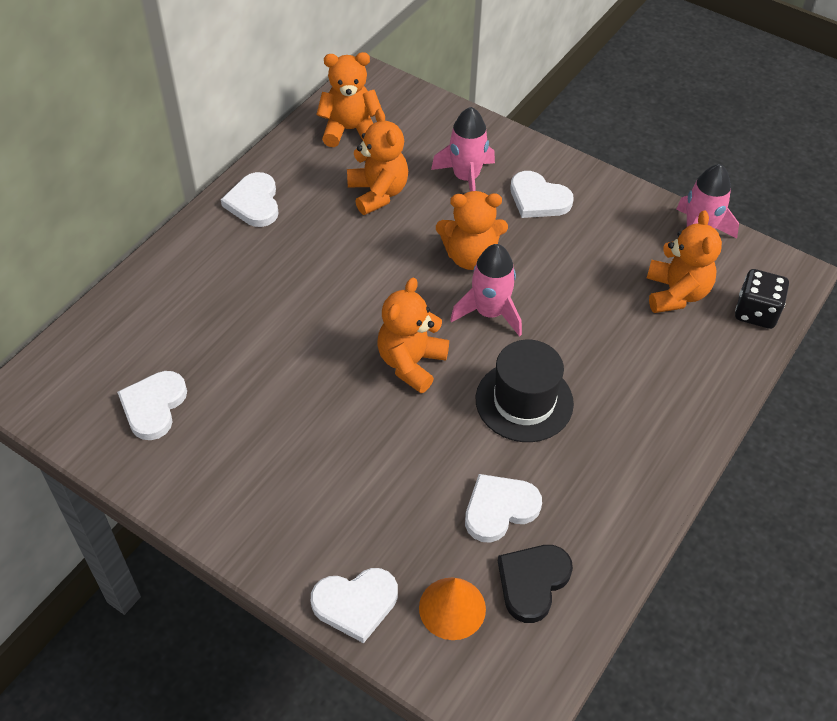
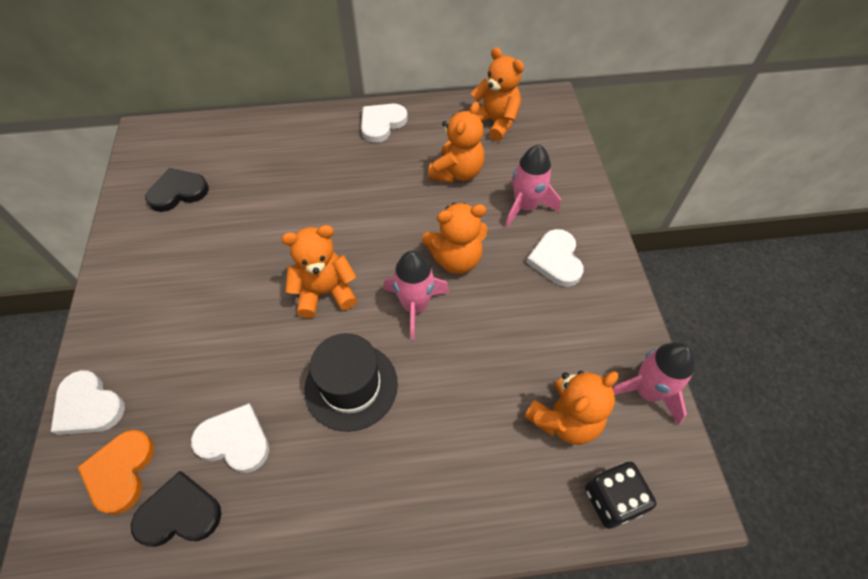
camera: 50 degrees right, 5 degrees up
white heart [117,371,187,440] -> black heart [145,168,209,212]
orange cone [419,578,486,640] -> orange heart [77,430,154,515]
orange teddy bear [436,191,508,270] -> orange teddy bear turned 60 degrees counterclockwise [422,203,488,274]

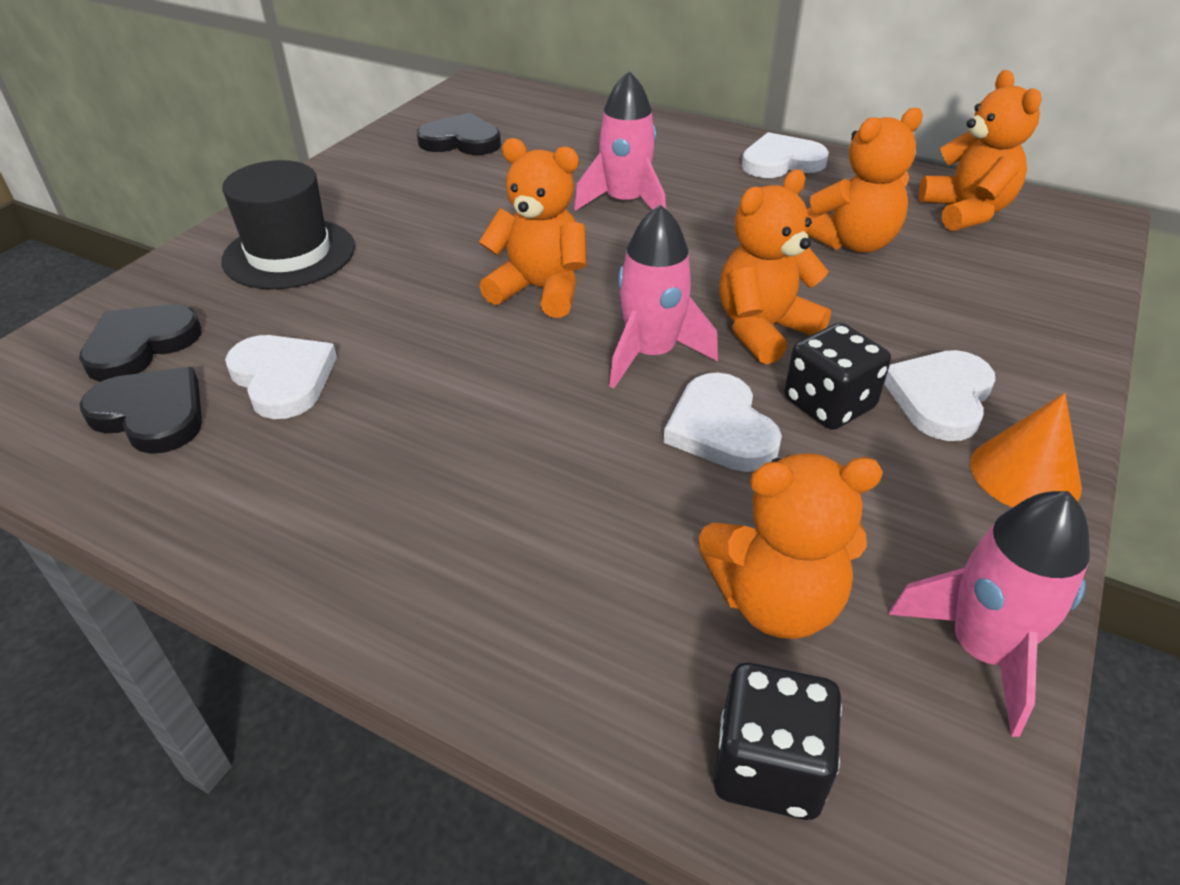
camera: 35 degrees right, 15 degrees down
white heart [51,370,125,435] -> white heart moved to [663,373,782,472]
orange heart [77,430,154,515] -> black heart [79,304,202,382]
black hat [304,333,398,432] -> black hat moved to [221,160,355,289]
orange teddy bear [422,203,488,274] -> orange teddy bear turned 120 degrees clockwise [719,170,831,364]
pink rocket [505,144,561,228] -> pink rocket moved to [574,71,666,211]
none -> black dice [784,323,891,430]
none -> orange cone [970,393,1082,508]

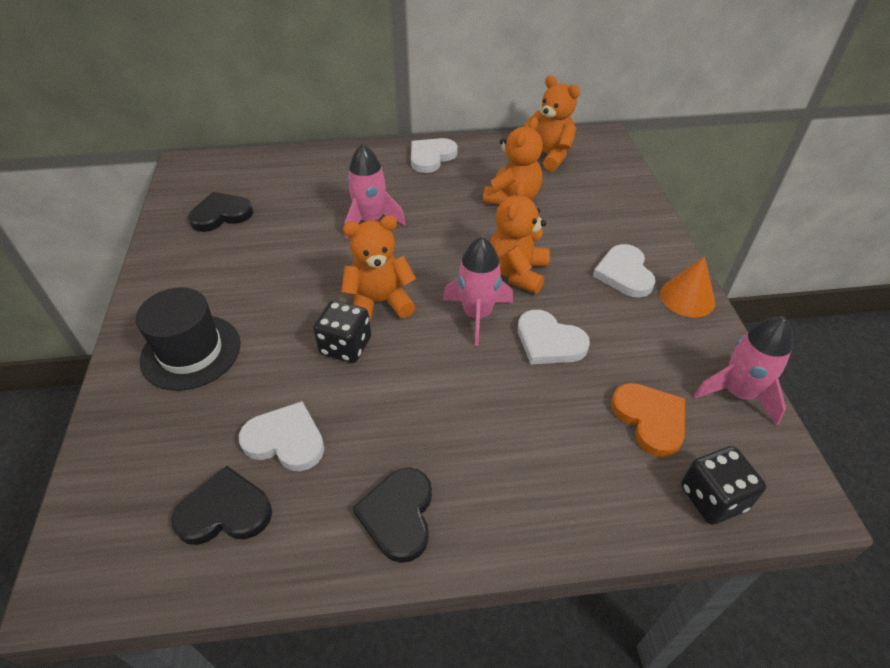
camera: 35 degrees left, 5 degrees up
black heart [79,304,202,382] -> black heart moved to [353,468,432,563]
orange teddy bear [699,453,883,639] -> orange heart [611,383,685,457]
black dice [784,323,891,430] -> black dice moved to [313,300,371,363]

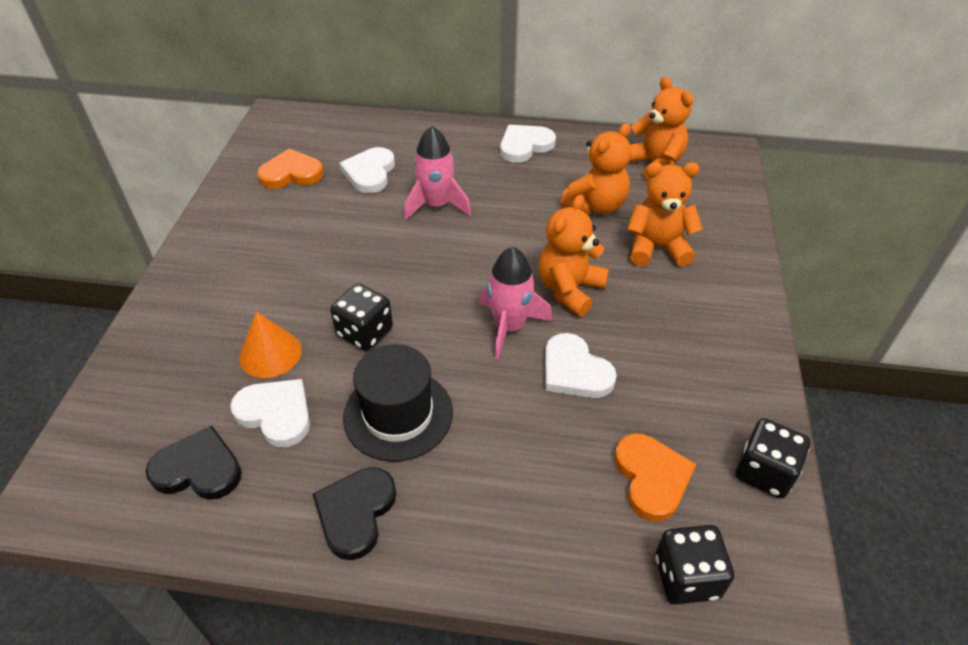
camera: 15 degrees right, 0 degrees up
black hat [136,287,241,391] -> black hat moved to [343,344,453,462]
black heart [188,192,253,232] -> orange heart [257,149,324,189]
orange teddy bear [341,216,416,322] -> orange teddy bear moved to [627,162,703,267]
white heart [593,244,656,298] -> white heart moved to [340,147,395,193]
orange cone [660,256,715,318] -> orange cone moved to [239,312,302,378]
pink rocket [694,316,793,426] -> black dice [736,418,810,498]

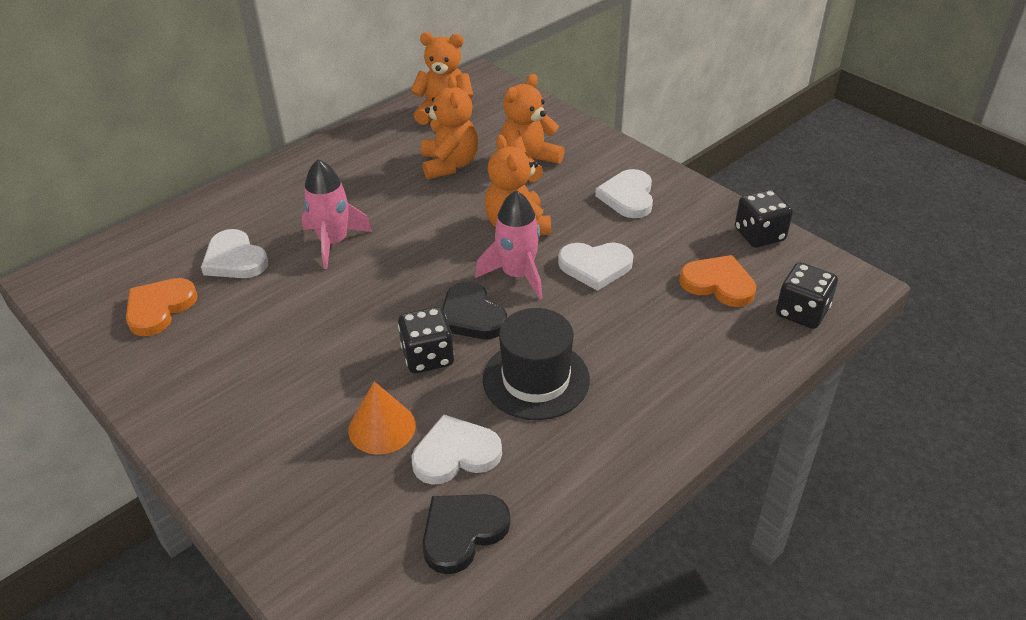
camera: 50 degrees left, 5 degrees down
black heart [313,467,397,560] -> black heart moved to [442,282,507,339]
white heart [500,125,556,163] -> white heart moved to [595,169,653,218]

